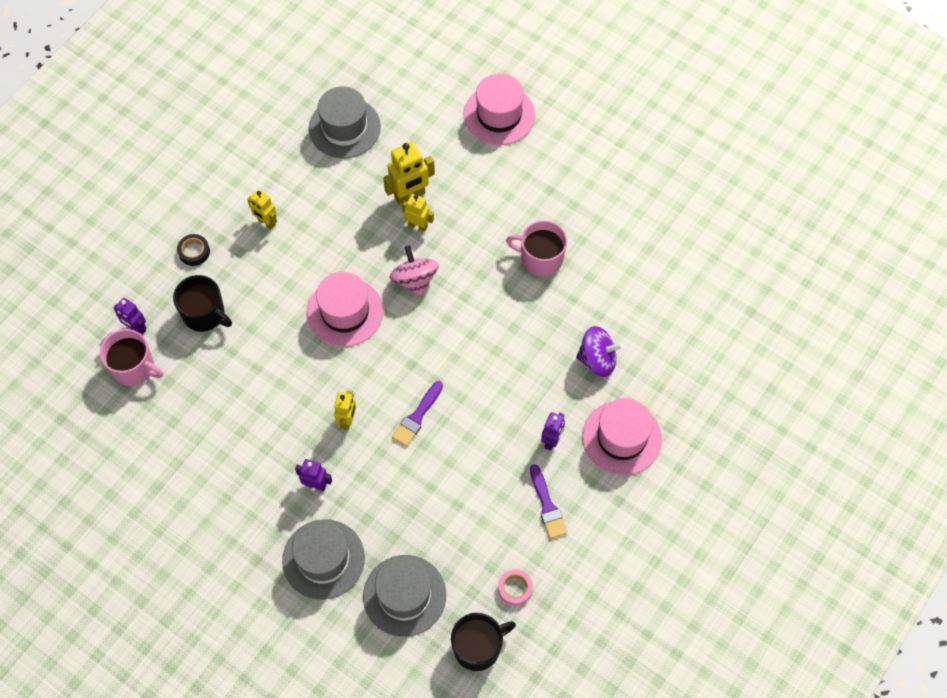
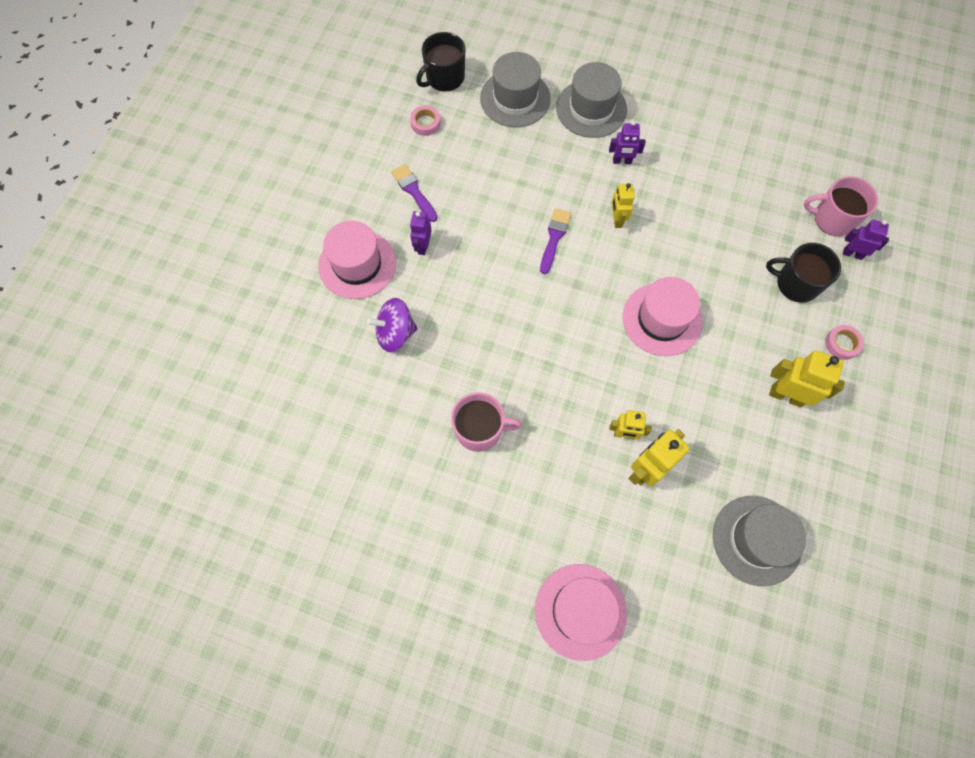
camera: 165 degrees right, 5 degrees up
black tape [177,234,210,266] -> pink tape [825,325,864,360]
yellow robot [247,189,277,229] -> yellow robot [769,350,845,408], size x1.60
pink spinning top [390,246,439,297] -> none

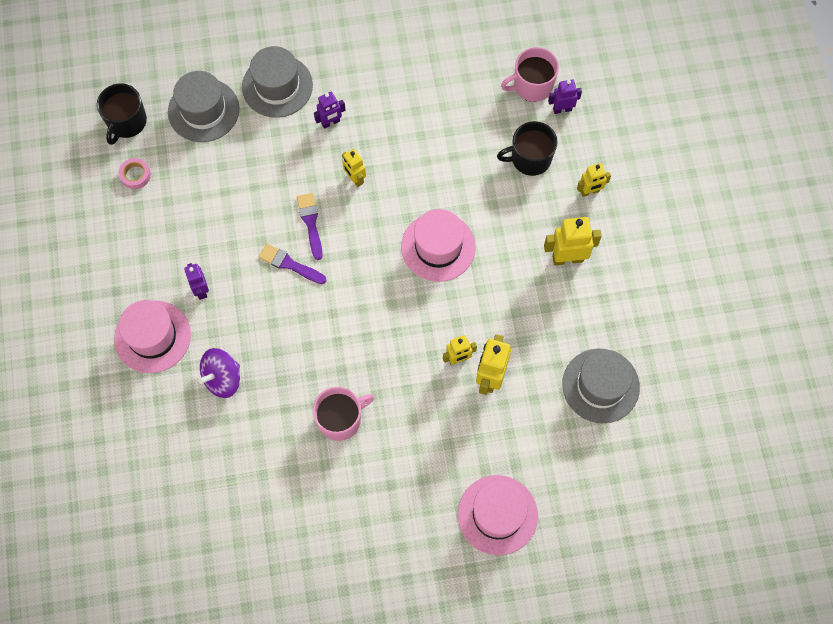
camera: 30 degrees left, 0 degrees up
purple brush [391,164,438,222] -> purple brush moved to [259,243,327,284]
pink tape [825,325,864,360] -> yellow robot [577,163,611,197]

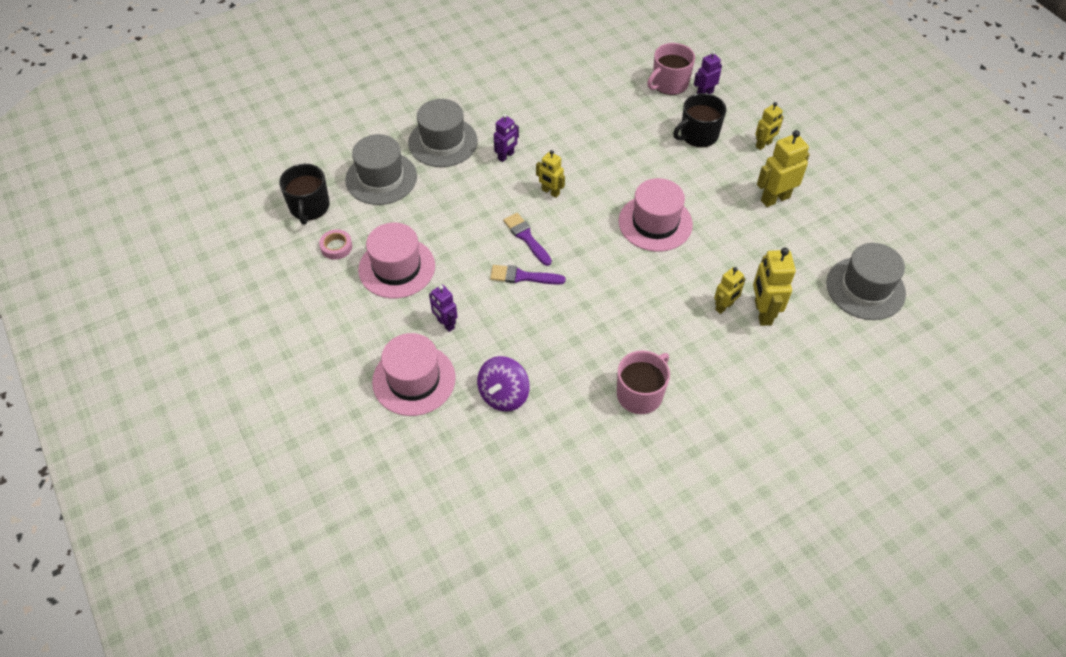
camera: 20 degrees left, 15 degrees down
pink hat [458,475,538,555] -> pink hat moved to [358,223,435,299]

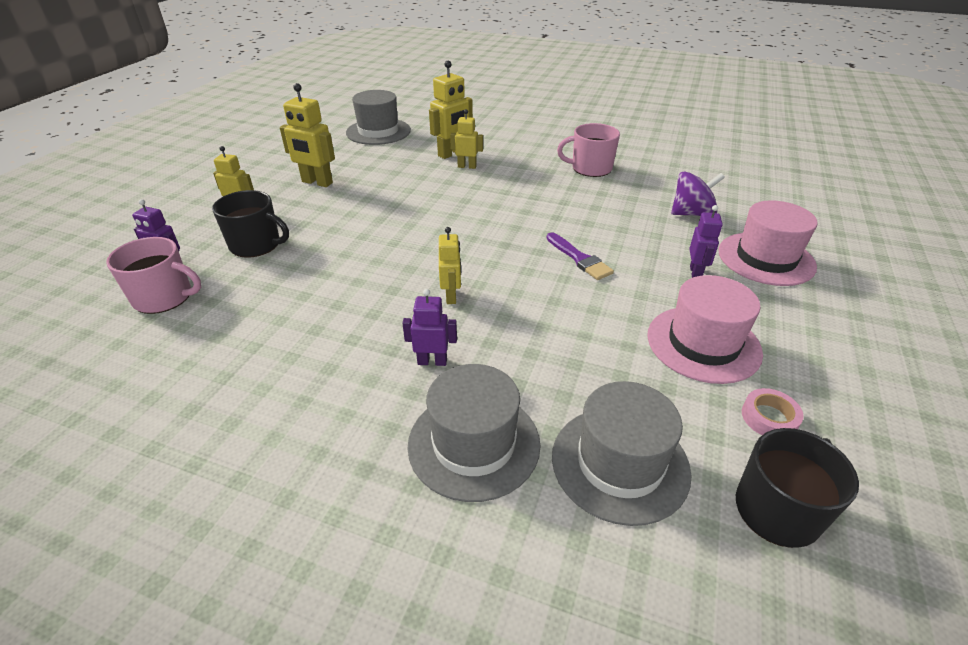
camera: 130 degrees left, 15 degrees down
purple brush [503,213,552,266] -> none
pink hat [619,178,693,252] -> none

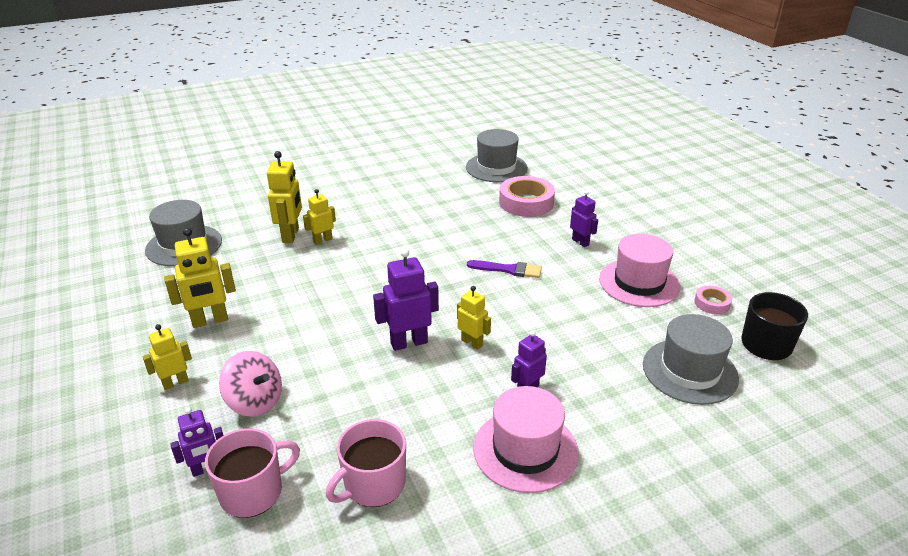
camera: 45 degrees left, 5 degrees down
black mug [212,190,289,258] -> pink spinning top [219,351,282,417]
grey hat [408,364,541,502] -> grey hat moved to [466,129,528,182]
pink mug [557,123,620,177] -> pink mug moved to [326,419,406,507]
purple spinning top [671,172,725,216] -> pink tape [499,176,555,217]
pink hat [718,200,818,286] -> pink hat moved to [473,386,579,493]
none -> purple robot [373,248,439,351]

